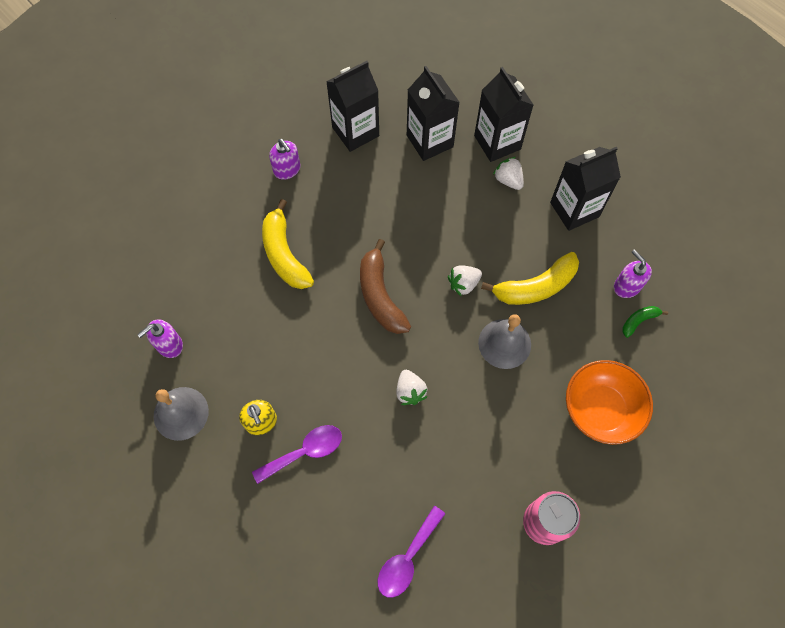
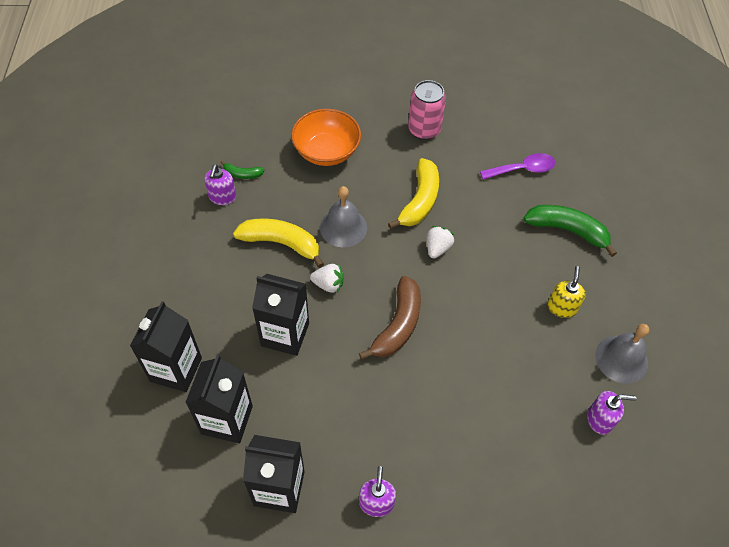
camera: 140 degrees left, 10 degrees down
purple spoon [252,425,342,484] -> none
yellow banana [262,199,314,289] -> yellow banana moved to [388,158,439,229]
white strawberry [493,157,524,190] -> none
black carton [550,147,621,231] -> black carton moved to [252,274,309,356]
none -> green banana [523,205,617,257]

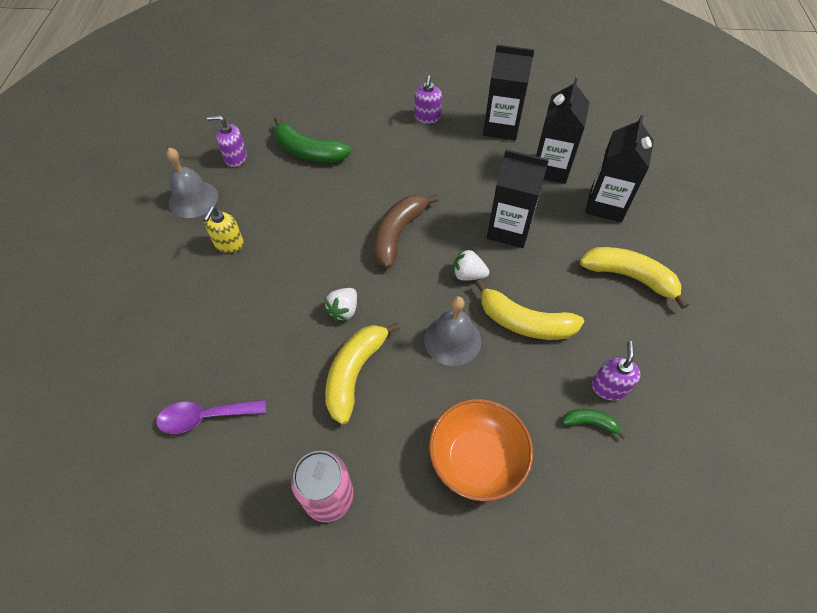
camera: 175 degrees left, 0 degrees up
green banana [523,205,617,257] -> green banana moved to [274,117,352,163]
none -> yellow banana [580,247,689,309]

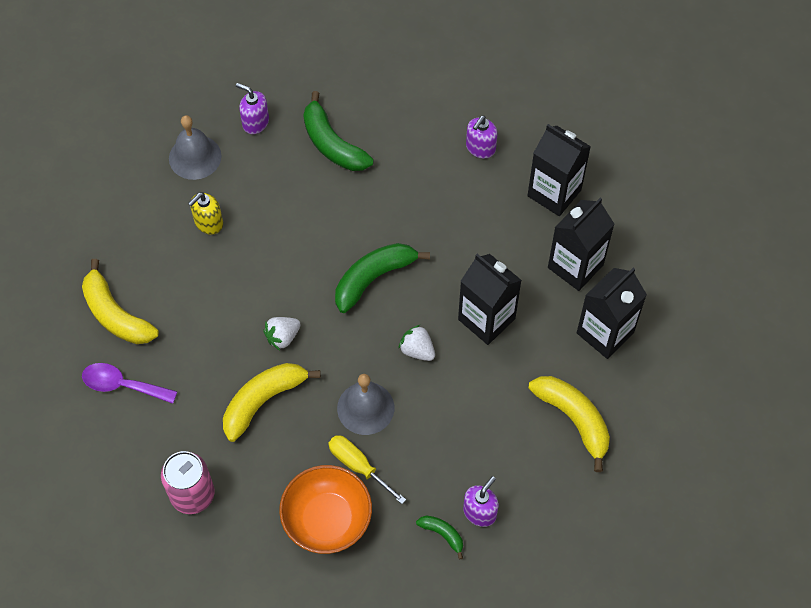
camera: 25 degrees right, 5 degrees up
brown banana [374,194,439,268] -> green banana [335,243,430,313]
yellow banana [475,279,584,340] -> yellow banana moved to [82,259,159,344]
none -> yellow screwdriver [328,435,406,504]

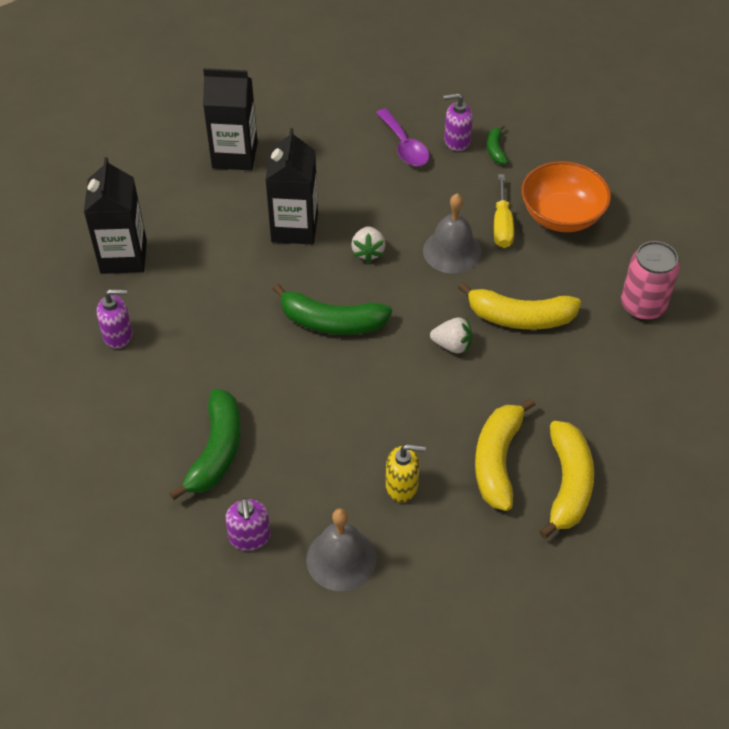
camera: 130 degrees left, 10 degrees down
purple spoon [82,363,178,404] -> purple spoon moved to [376,109,430,166]
yellow banana [528,376,610,472] -> yellow banana moved to [475,398,535,511]
black carton [548,198,614,291] -> none

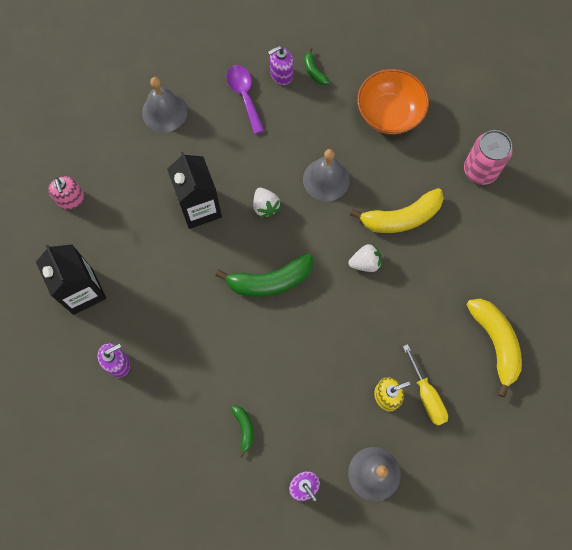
camera: 25 degrees left, 20 degrees up
green banana [169,389,241,500] -> green banana [231,406,254,458], size x0.50
black carton [203,68,258,170] -> none
purple spoon [376,109,430,166] -> purple spoon turned 150 degrees counterclockwise [227,65,264,134]
yellow banana [475,398,535,511] -> none
yellow screwdriver [494,174,514,248] -> yellow screwdriver moved to [403,344,448,426]
none -> pink soap dispenser [48,176,84,209]
none -> grey bell [142,77,188,132]

